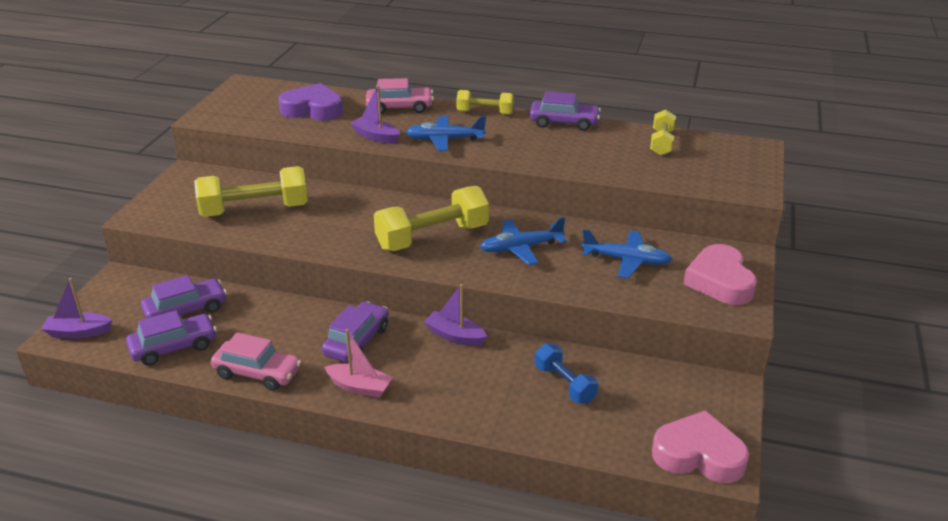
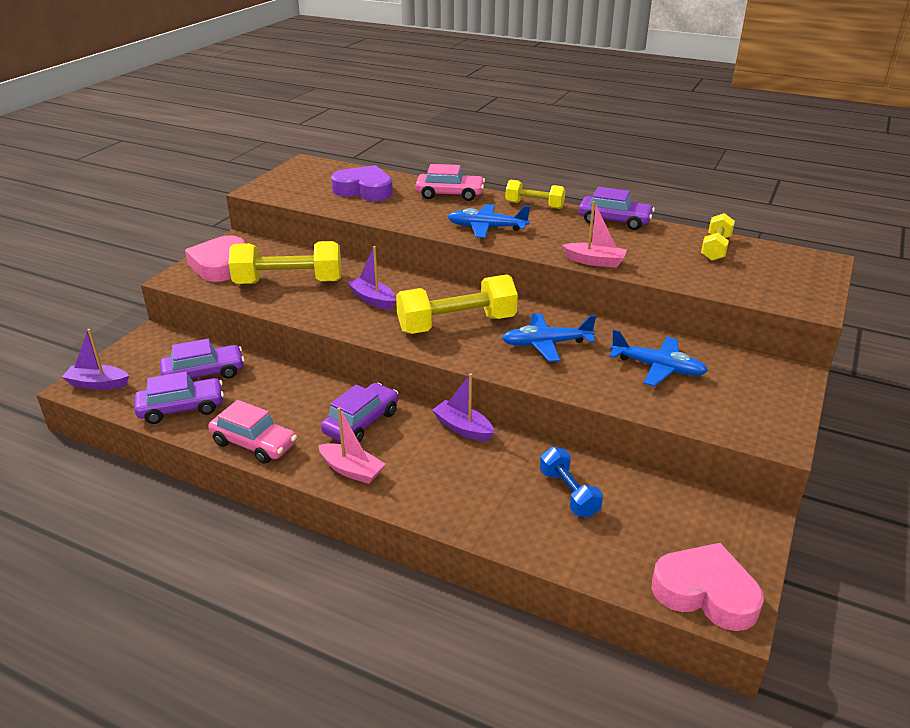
camera: 10 degrees right, 0 degrees up
purple boat [350,85,400,144] -> purple boat moved to [347,246,396,310]
pink heart [684,244,757,305] -> pink heart moved to [185,235,245,282]
none -> pink boat [562,201,627,268]

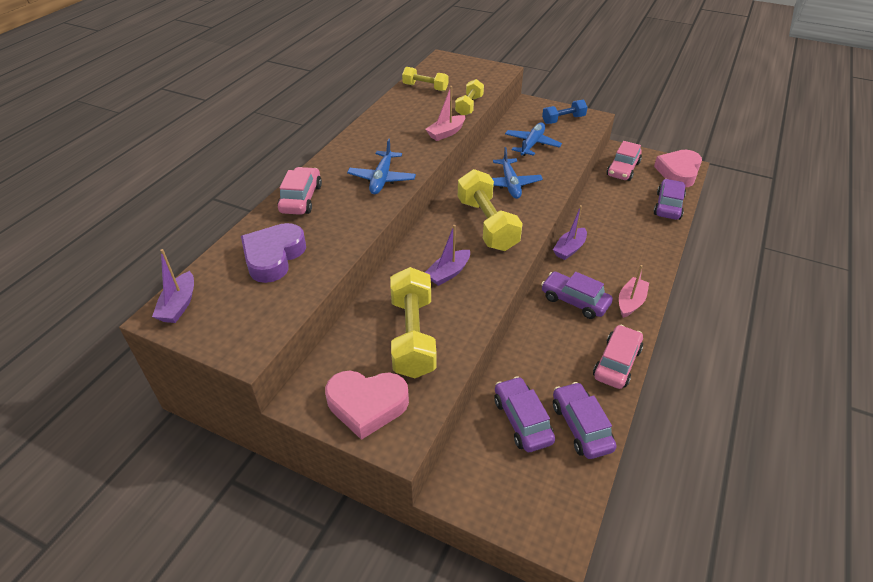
camera: 90 degrees left, 10 degrees up
purple boat [62,329,129,390] -> purple boat moved to [152,249,194,323]
yellow dumbbell [505,180,566,209] -> yellow dumbbell moved to [455,79,484,115]
blue dumbbell [540,447,603,518] -> blue dumbbell moved to [542,100,588,124]
pink boat [562,201,627,268] -> pink boat turned 150 degrees counterclockwise [425,86,466,141]
purple car [578,187,655,230] -> purple car moved to [654,179,686,220]
none -> pink car [607,141,642,181]

